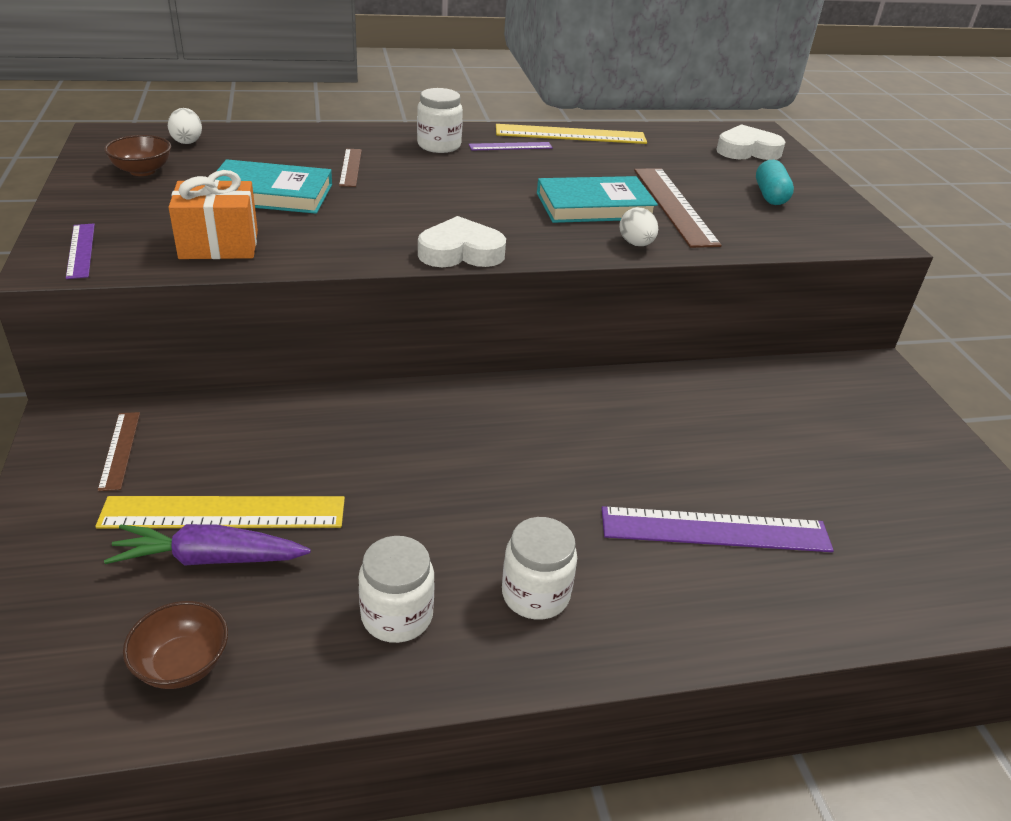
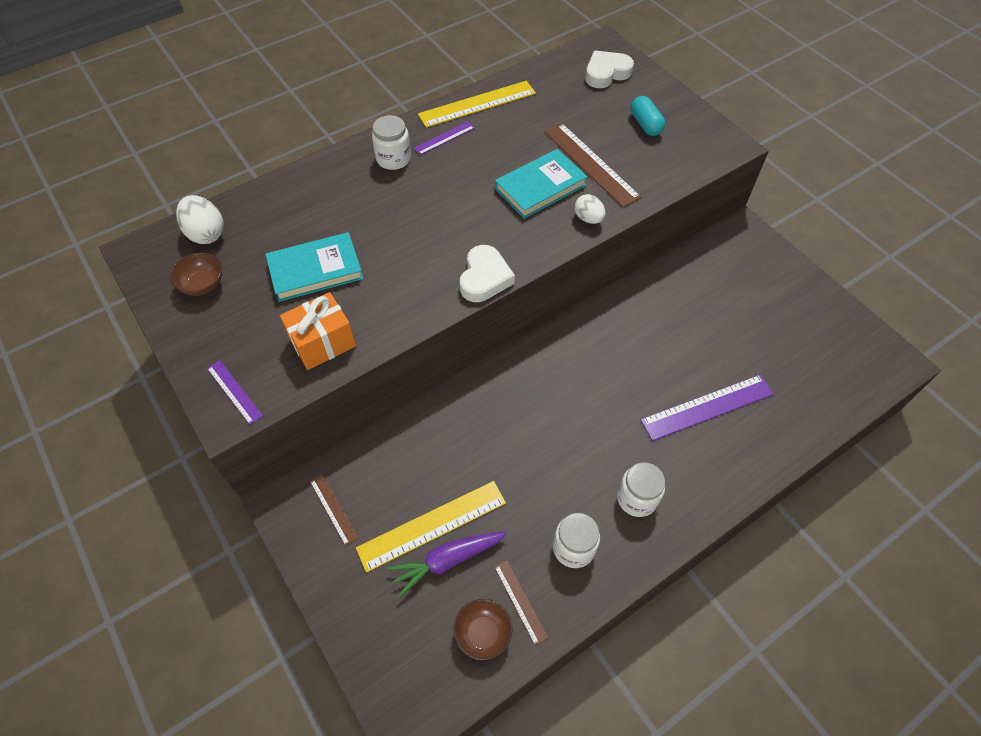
camera: 20 degrees left, 20 degrees up
white egg [168,108,202,144] -> white egg [176,195,224,244], size x1.53
brown ruler [339,149,362,187] -> brown ruler moved to [494,560,549,646]
white heart [418,216,506,267] -> white heart turned 135 degrees clockwise [460,245,515,302]

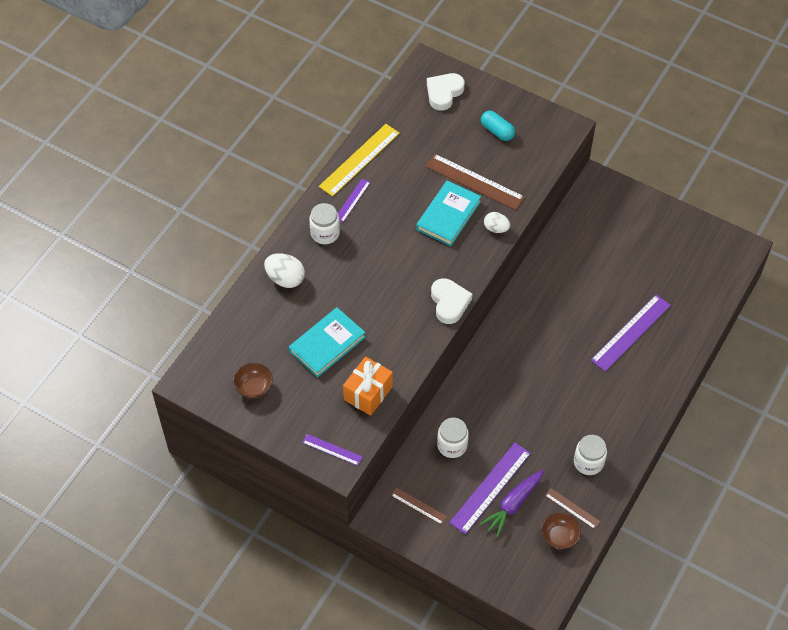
camera: 25 degrees left, 0 degrees up
white egg [176,195,224,244] -> white egg moved to [264,253,305,288]
yellow ruler [356,481,506,573] -> purple ruler [449,443,531,534]
white jar [617,462,665,517] -> white jar moved to [437,417,469,458]

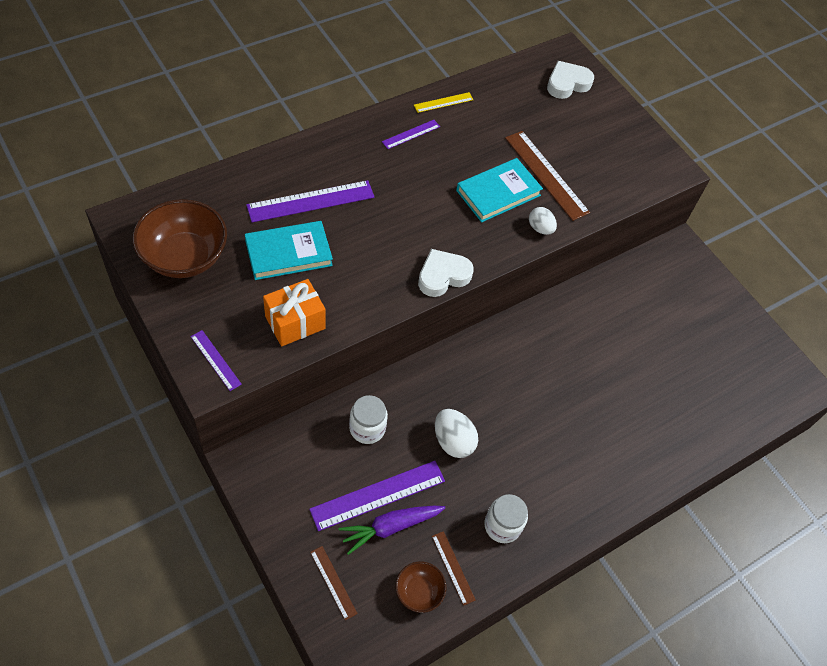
camera: 20 degrees right, 0 degrees up
brown bowl [233,363,273,398] -> brown bowl [133,199,227,278], size x1.94
white egg [264,253,305,288] -> white egg moved to [435,409,478,458]
white jar [309,203,340,244] -> none
yellow ruler [319,124,400,196] -> yellow ruler [414,92,474,113], size x0.53
brown ruler [391,487,447,525] -> brown ruler moved to [310,546,358,621]
white heart [431,278,472,324] -> white heart turned 135 degrees counterclockwise [418,249,474,297]
turquoise capsule [481,111,515,141] -> none
purple ruler [591,294,671,372] -> purple ruler moved to [246,180,374,222]

